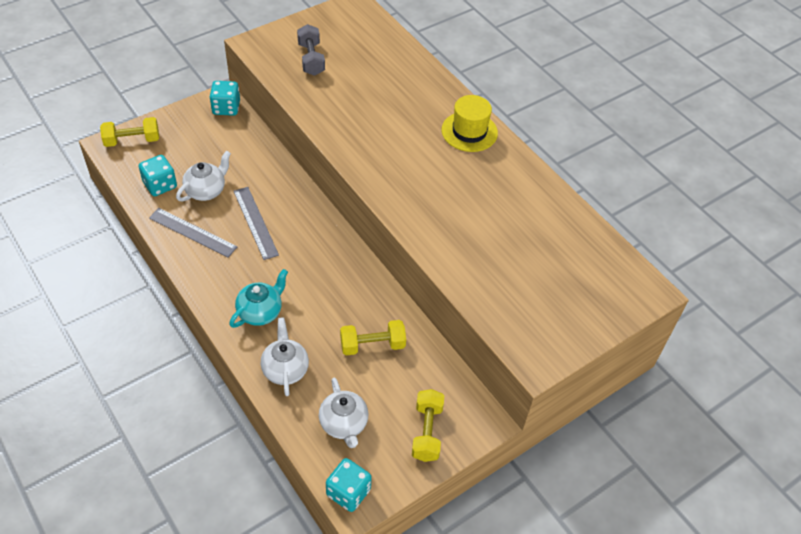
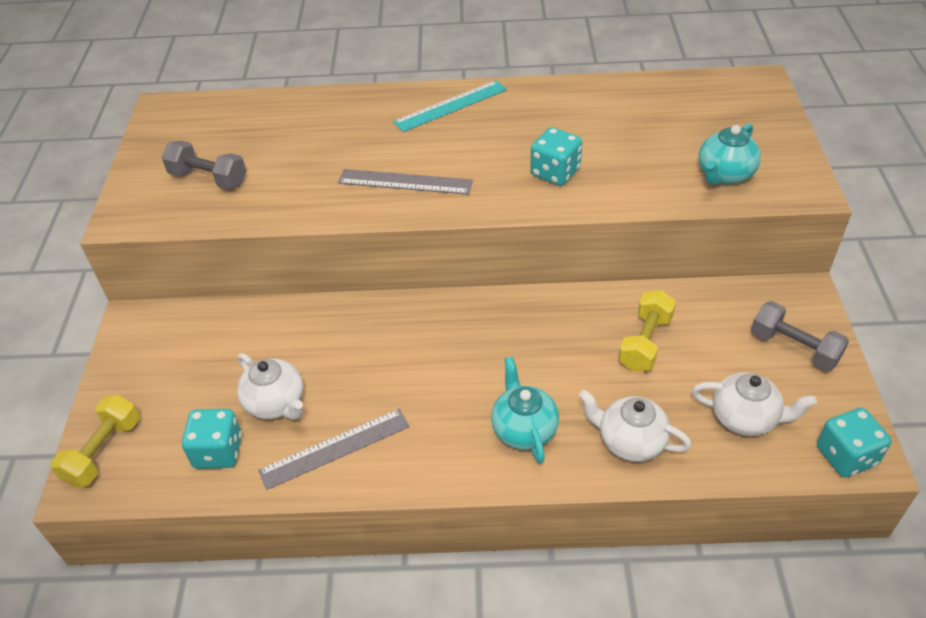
camera: 50 degrees left, 5 degrees down
white teapot [176,151,231,202] -> white teapot turned 150 degrees clockwise [237,353,303,419]
turquoise dice [209,81,240,116] -> turquoise dice moved to [530,127,582,186]
grey ruler [233,187,279,260] -> grey ruler moved to [338,169,473,195]
yellow dumbbell [412,389,444,462] -> grey dumbbell [751,301,849,371]
yellow hat [442,95,498,152] -> turquoise ruler [393,80,507,132]
none -> turquoise teapot [698,123,761,185]

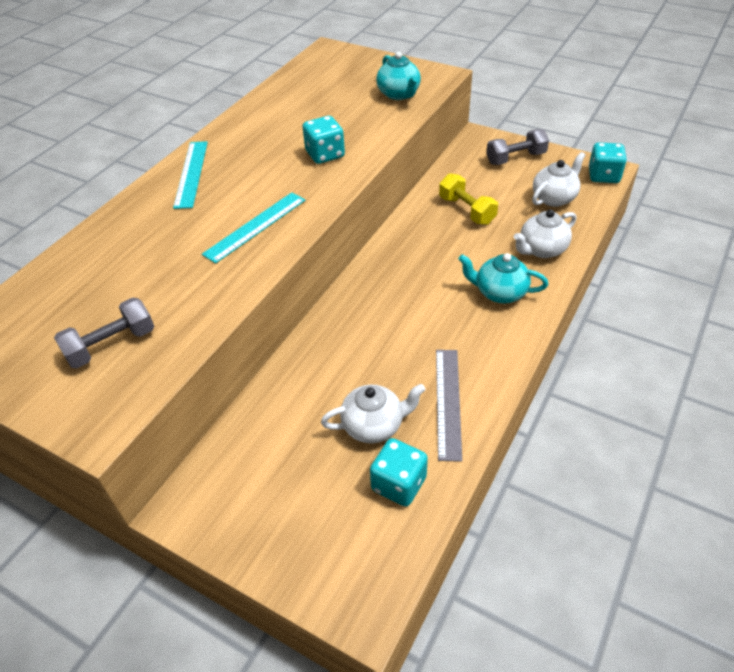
camera: 60 degrees left, 0 degrees up
yellow dumbbell [51,395,140,487] -> none
grey ruler [338,169,473,195] -> turquoise ruler [202,192,306,263]

